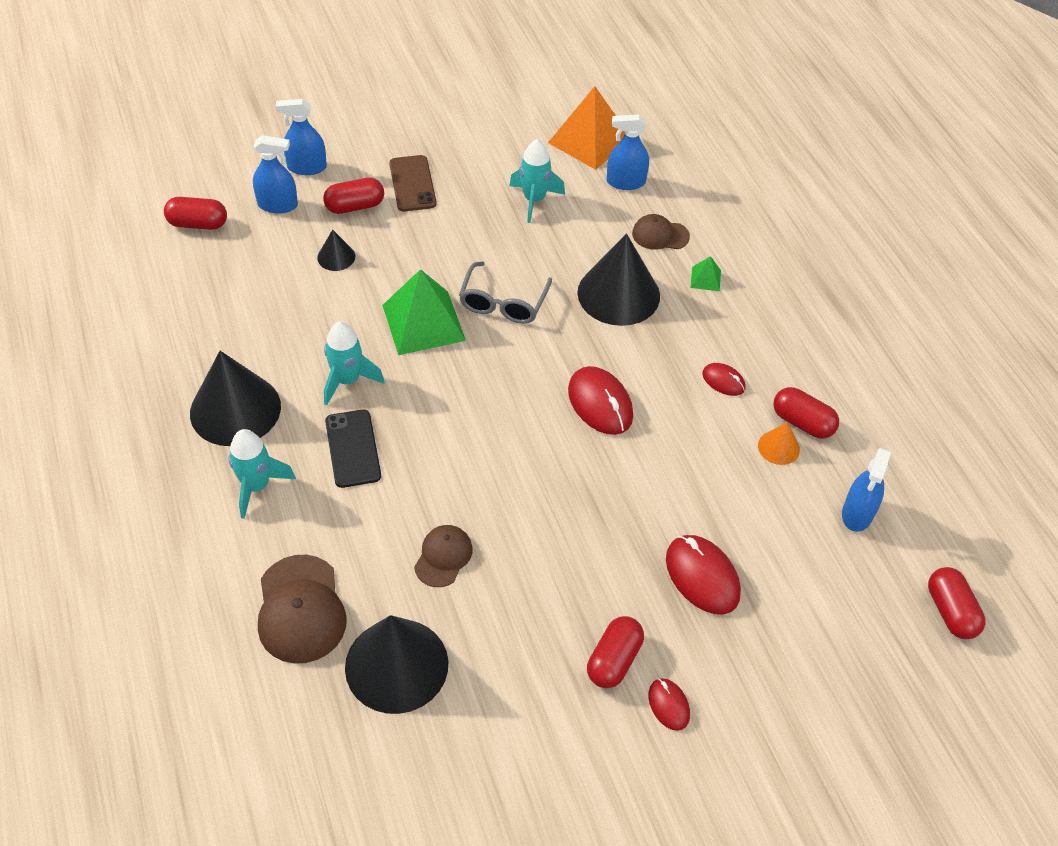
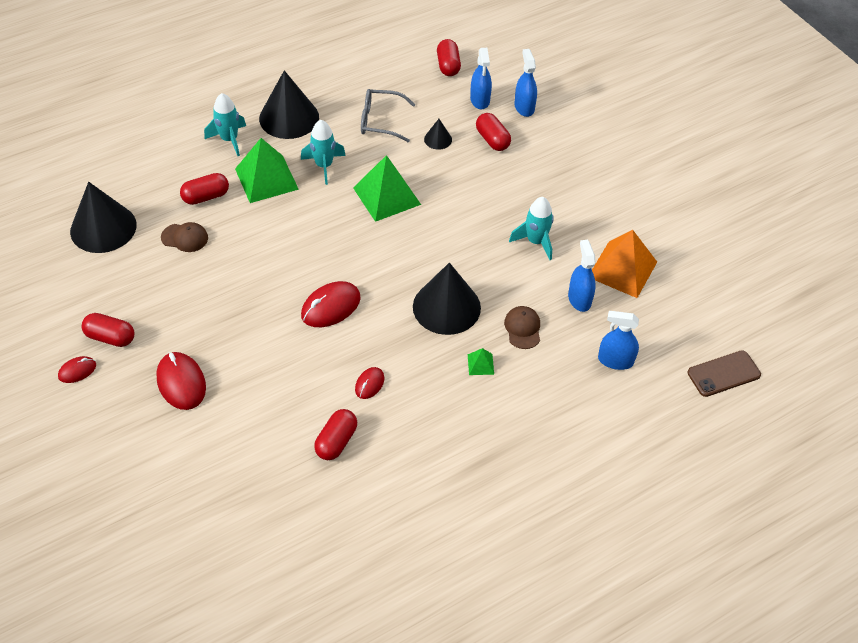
camera: 80 degrees right, 0 degrees up
brown cap [258,555,347,664] -> none
black phone [325,410,381,488] -> green pyramid [235,138,299,203]
brown phone [389,155,437,211] -> brown phone moved to [687,350,761,397]
grey glasses [459,261,552,324] -> grey glasses moved to [361,89,415,142]
red mouse [666,535,741,615] -> red mouse turned 75 degrees counterclockwise [156,352,206,410]
orange cone [758,422,800,465] -> none
blue spray bottle [842,448,891,532] -> blue spray bottle moved to [598,311,639,370]
red capsule [928,567,986,639] -> red capsule moved to [180,173,229,205]

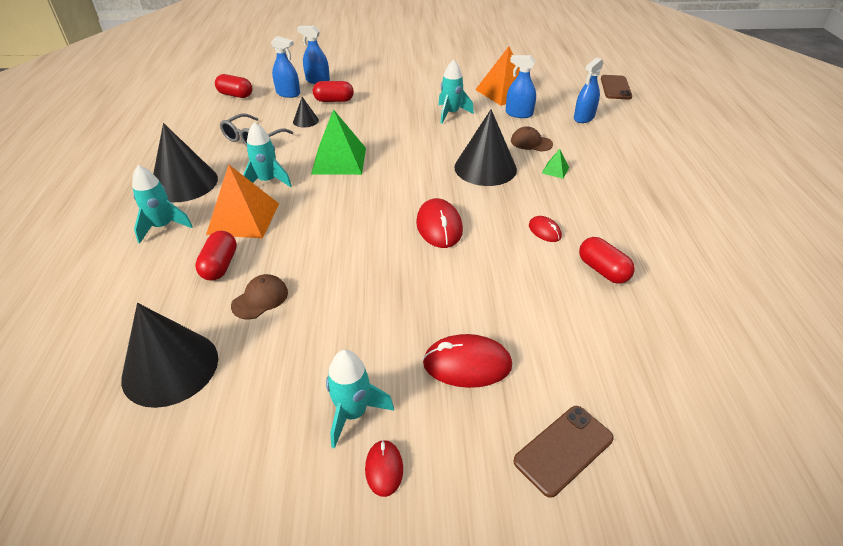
camera: 60 degrees left, 10 degrees down
red capsule [82,313,134,347] -> turquoise rocket [326,350,394,449]
green pyramid [235,138,299,203] -> orange pyramid [206,164,279,238]
none -> brown phone [513,406,614,498]

